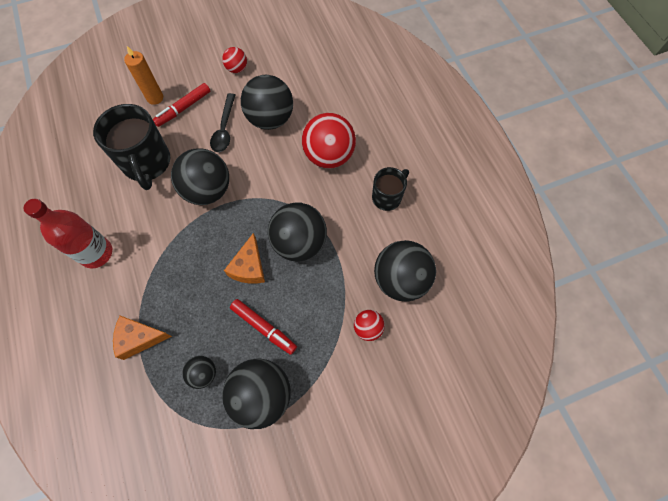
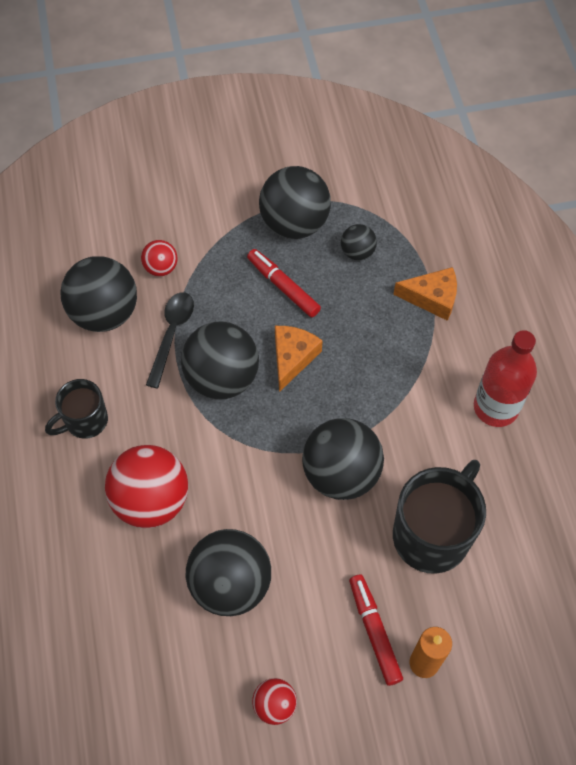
camera: 170 degrees left, 5 degrees down
black mug [93,104,170,190] -> black mug turned 45 degrees clockwise [393,460,486,574]
red marker [153,83,210,127] -> red marker turned 75 degrees counterclockwise [349,574,403,686]
black spoon [210,93,235,152] -> black spoon moved to [146,292,194,388]

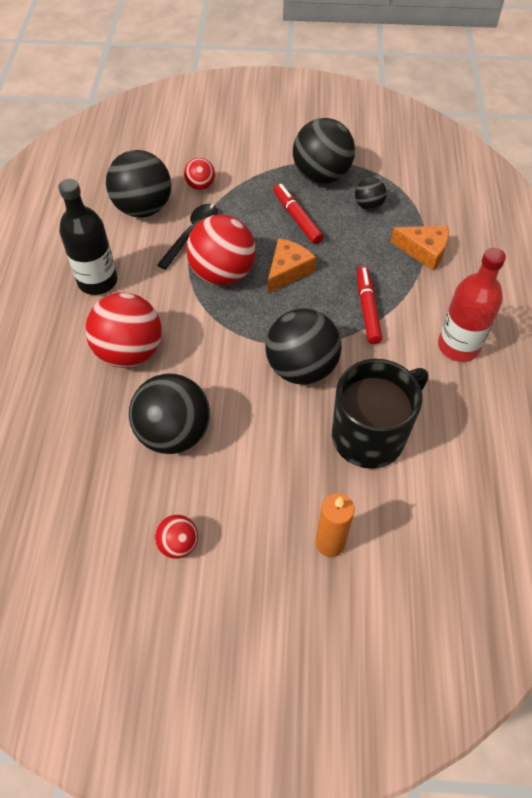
camera: 15 degrees right, 5 degrees down
black mug [45,379,108,439] -> black bottle [58,179,117,295]
black ball [181,322,259,399] -> red ball [186,214,256,285]
red marker [349,574,403,686] -> red marker moved to [357,266,382,344]

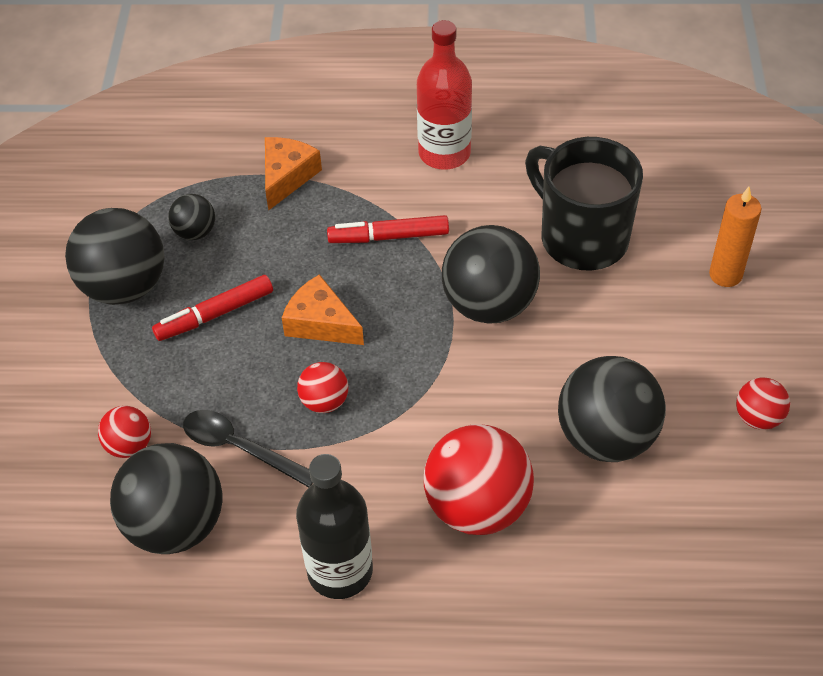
camera: 90 degrees left, 5 degrees down
red ball [186,214,256,285] -> red ball [297,362,348,413], size x0.50

